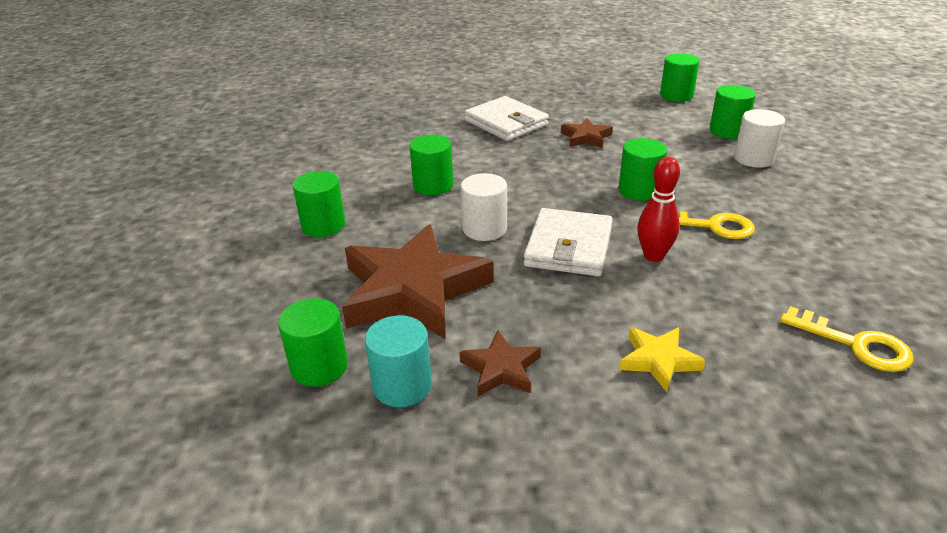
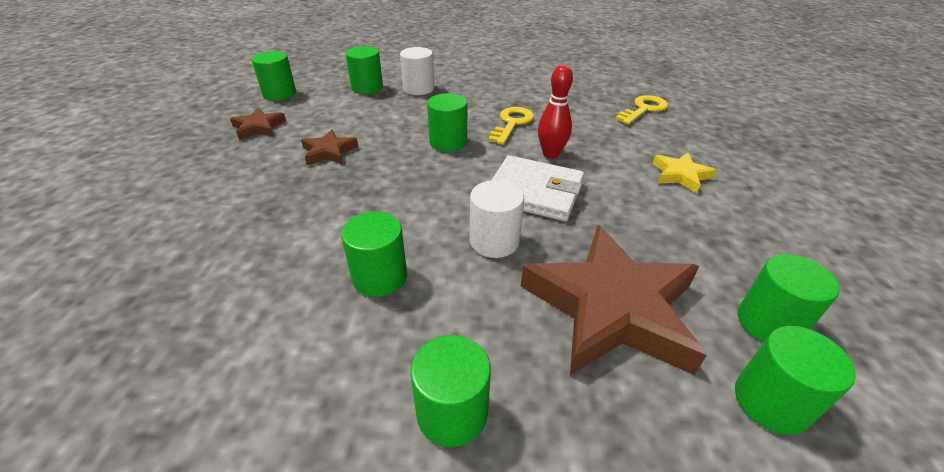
camera: 85 degrees left, 5 degrees up
turquoise cylinder [365,315,432,407] -> green cylinder [738,254,840,342]
brown star [459,331,541,396] -> brown star moved to [230,108,286,140]
white wallet [465,96,549,141] -> none

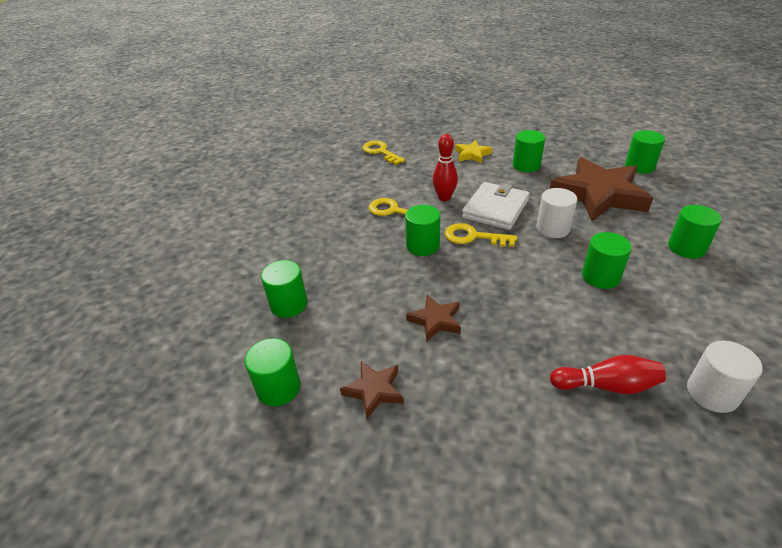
camera: 80 degrees left, 0 degrees up
white cylinder [400,47,434,95] -> white cylinder moved to [687,341,763,413]
green cylinder [738,254,840,342] -> green cylinder moved to [513,130,545,172]
none -> yellow key [445,223,517,247]
none -> red bowling pin [550,355,666,394]

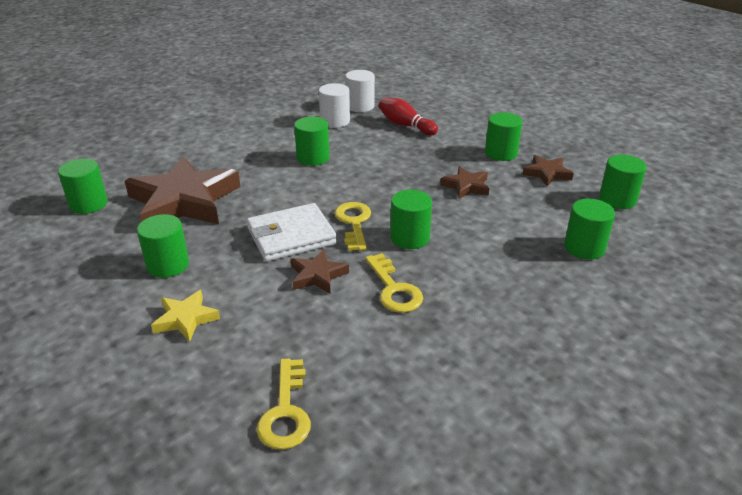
camera: 145 degrees left, 5 degrees down
red bowling pin [433,134,458,201] -> brown star [291,249,349,294]
yellow key [445,223,517,247] -> yellow key turned 150 degrees counterclockwise [334,202,371,251]
white cylinder [536,188,578,238] -> white cylinder moved to [319,83,350,128]
green cylinder [668,205,722,259] -> green cylinder moved to [485,112,522,161]

